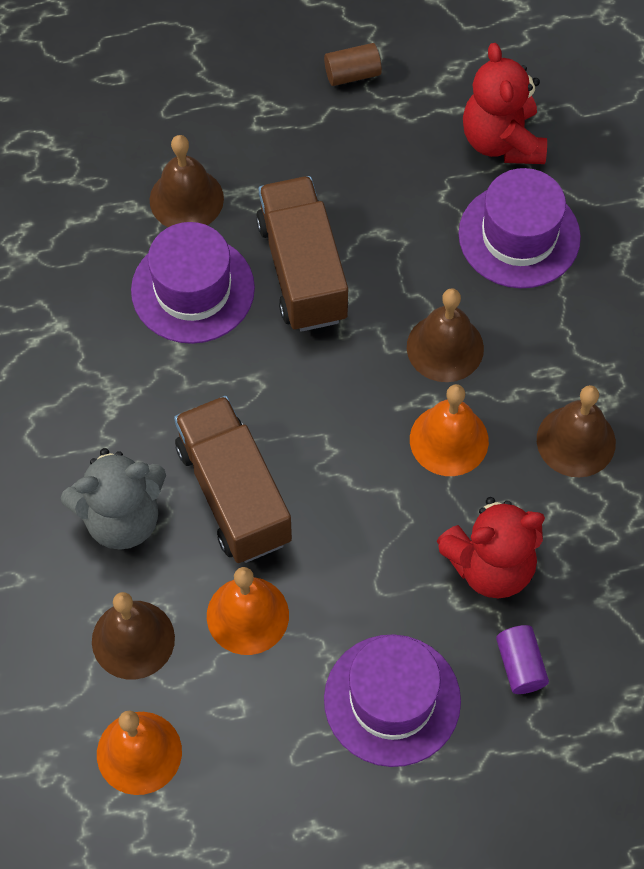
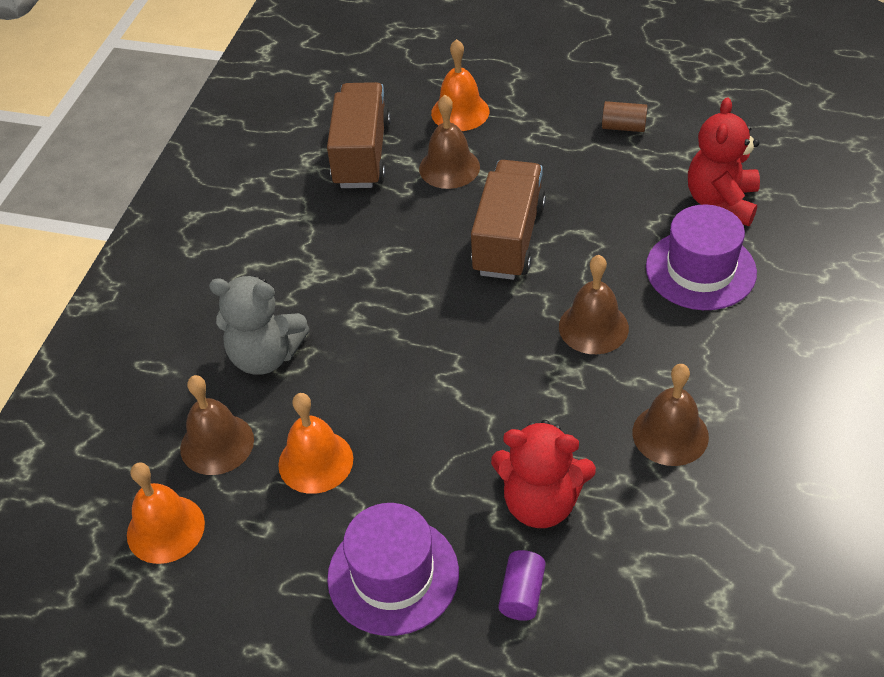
camera: 30 degrees right, 15 degrees down
purple hat [131,222,255,344] -> none
brown truck [174,396,292,563] -> brown truck moved to [327,82,391,188]
orange bell [410,384,489,476] -> orange bell moved to [431,39,489,131]

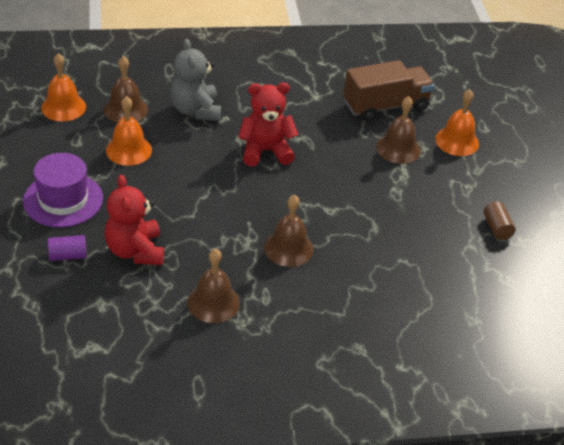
camera: 60 degrees right, 5 degrees down
brown truck [471,160,546,280] -> none
purple hat [646,205,757,310] -> none
red teddy bear [688,97,760,226] -> red teddy bear moved to [238,82,298,167]

